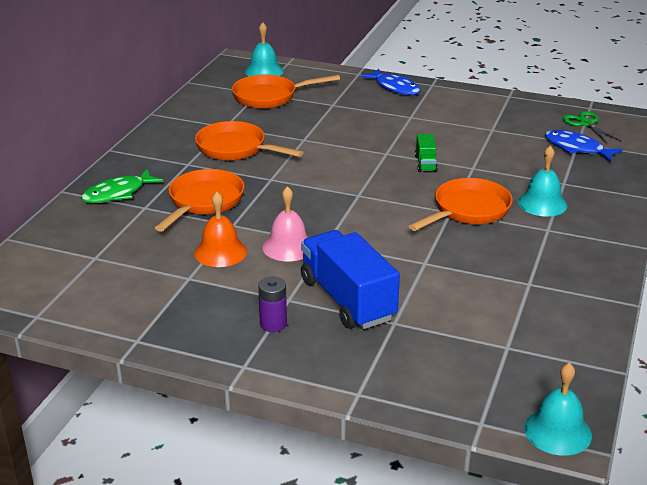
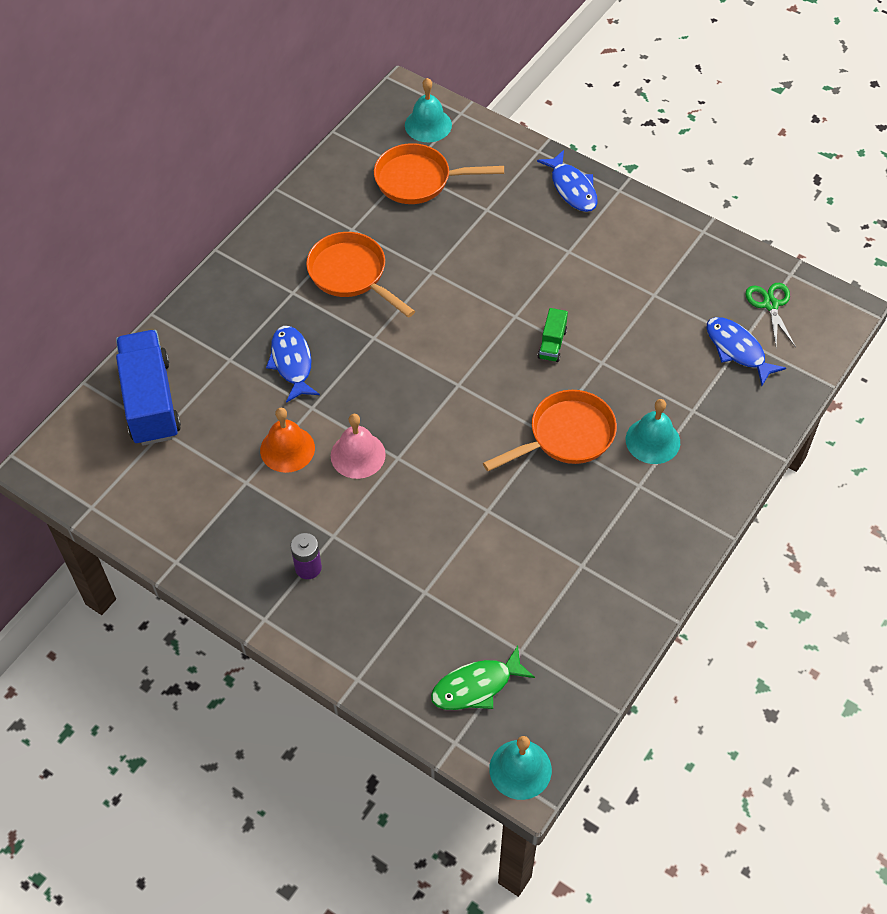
camera: 15 degrees right, 25 degrees up
green fish [81,169,164,203] -> green fish moved to [431,645,535,710]
orange pan [155,169,244,232] -> blue fish [266,326,320,403]
blue truck [301,230,400,329] -> blue truck moved to [116,330,181,446]

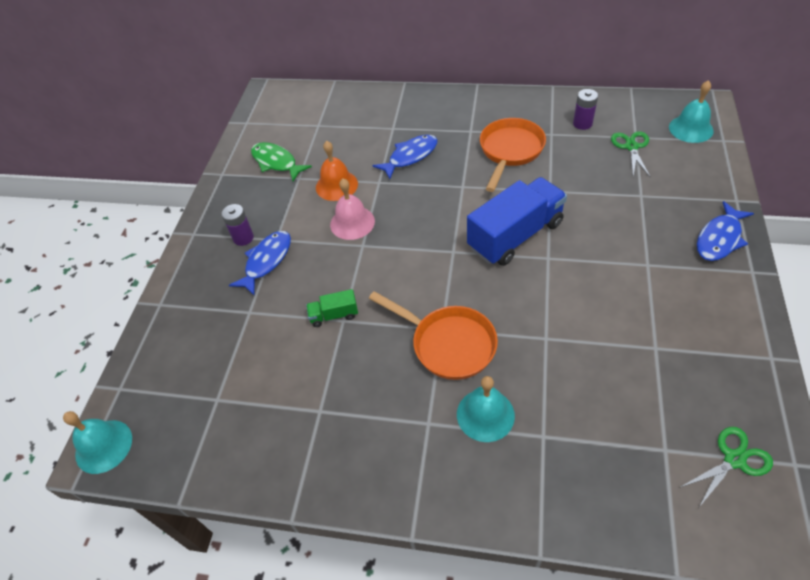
camera: 70 degrees right, 5 degrees down
blue truck [116,330,181,446] -> blue truck moved to [467,177,567,266]
orange pan [374,143,504,204] -> green scissors [611,131,650,177]
green fish [431,645,535,710] -> green fish moved to [251,142,312,181]
green truck [538,308,568,362] -> green truck moved to [306,289,358,327]
blue fish [707,317,786,386] -> blue fish moved to [229,231,291,296]
none -> purple battery [573,89,598,130]

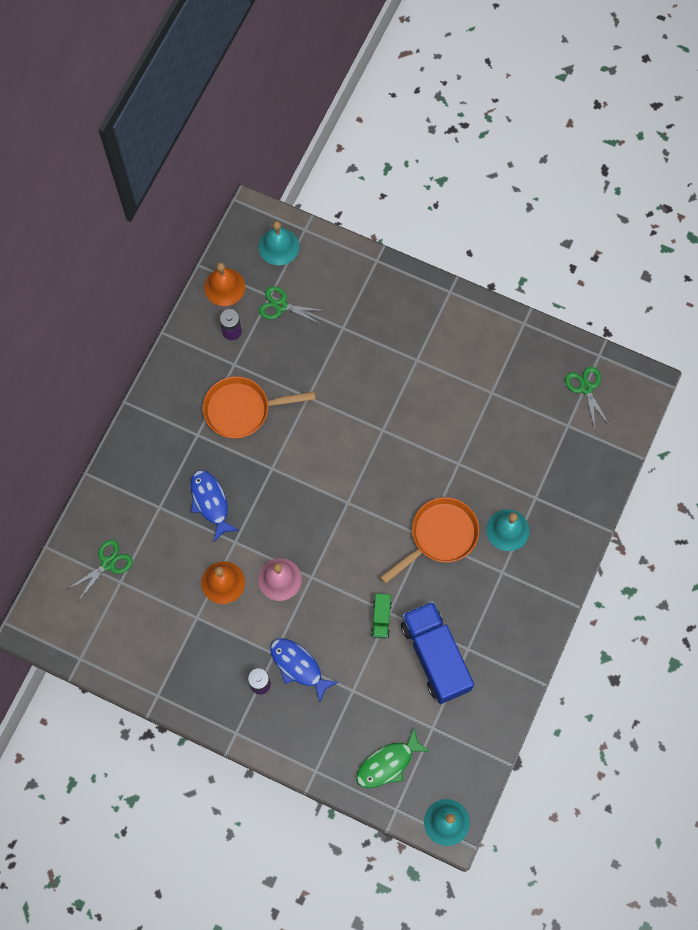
camera: 80 degrees left, 20 degrees up
green fish [251,142,312,181] -> green fish moved to [356,728,430,788]
blue truck [467,177,567,266] -> blue truck moved to [401,601,474,704]
orange pan [480,118,546,192] -> orange pan turned 45 degrees counterclockwise [203,376,316,439]
blue fish [697,201,754,261] -> none
none -> green scissors [68,540,133,600]
none -> orange bell [204,263,245,306]

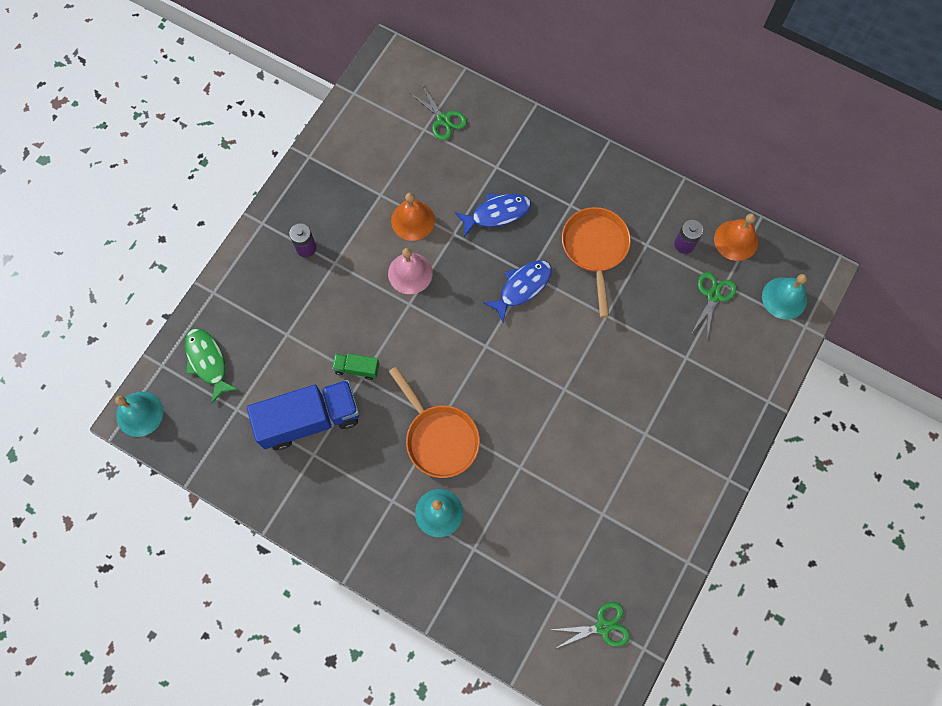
camera: 95 degrees right, 0 degrees up
blue fish [270,638,339,702] -> blue fish moved to [483,260,552,322]

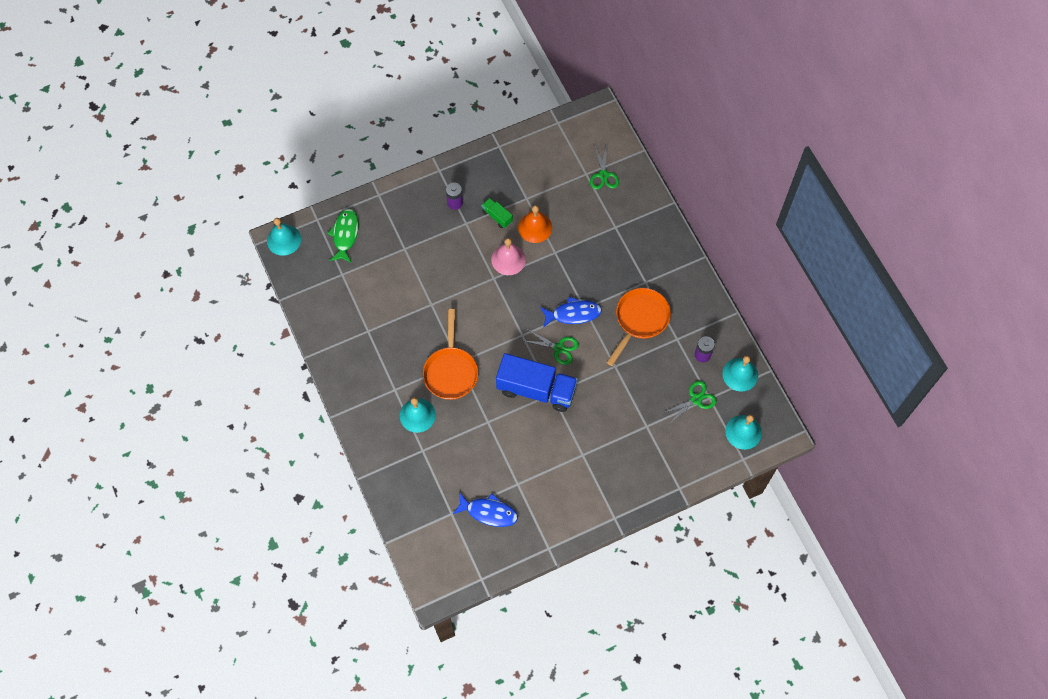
camera: 35 degrees right, 5 degrees down
blue truck [247,380,359,450] -> blue truck moved to [496,353,578,412]
green truck [332,354,379,380] -> green truck moved to [481,198,513,228]
blue fish [455,193,531,237] -> blue fish moved to [453,492,518,527]
green scissors [550,602,630,648] -> green scissors moved to [525,329,579,365]
orange bell [714,213,758,261] -> turquoise bell [722,356,758,392]

